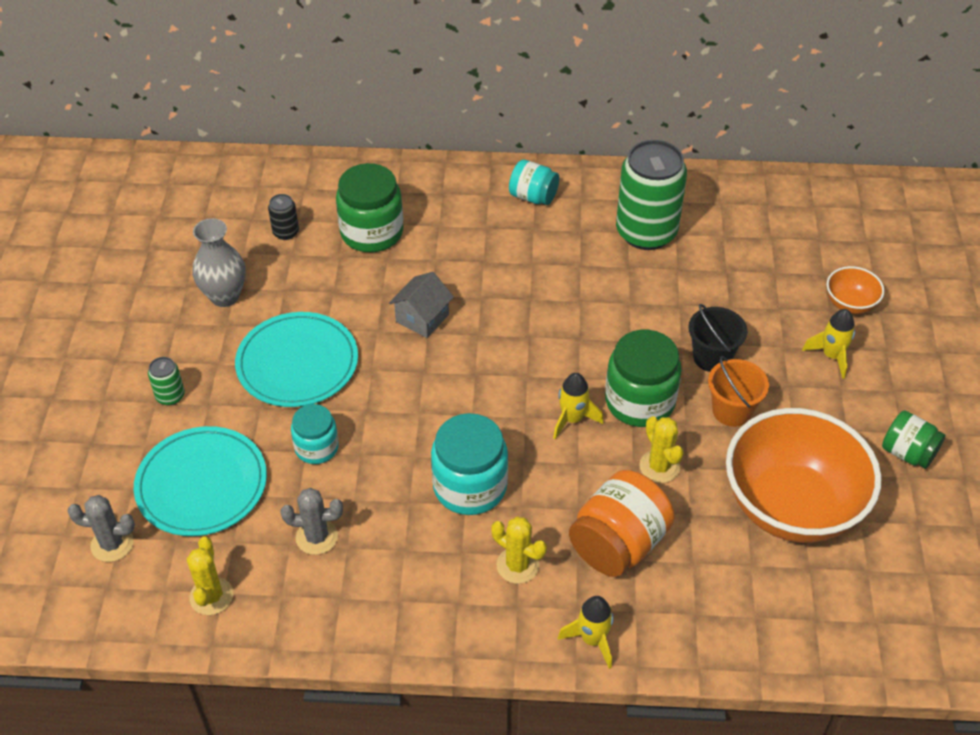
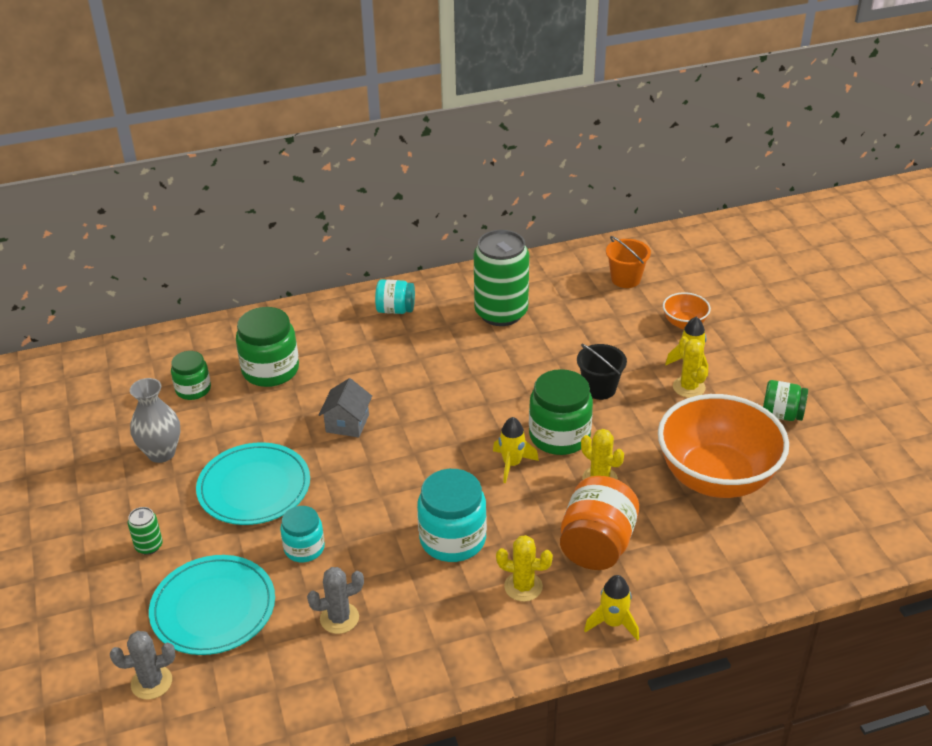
camera: 20 degrees left, 10 degrees down
yellow cactus [187,536,233,615] -> yellow cactus moved to [673,336,708,398]
black can [268,194,299,240] -> green jar [171,351,211,400]
orange bucket [708,356,769,427] -> orange bucket moved to [606,236,651,288]

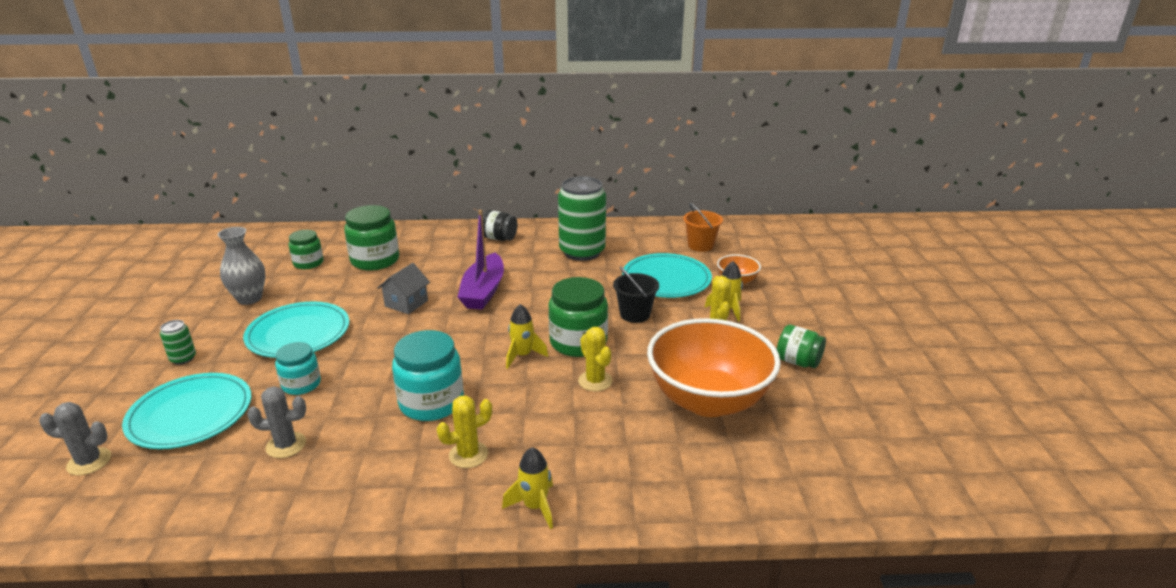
camera: 15 degrees right, 10 degrees down
turquoise jar [375,279,415,314] -> black jar [483,210,517,241]
yellow cactus [496,535,553,602] -> yellow cactus turned 60 degrees counterclockwise [437,395,492,468]
orange jar [560,476,639,570] -> none
none -> purple boat [458,210,504,310]
none -> turquoise plate [622,253,712,298]

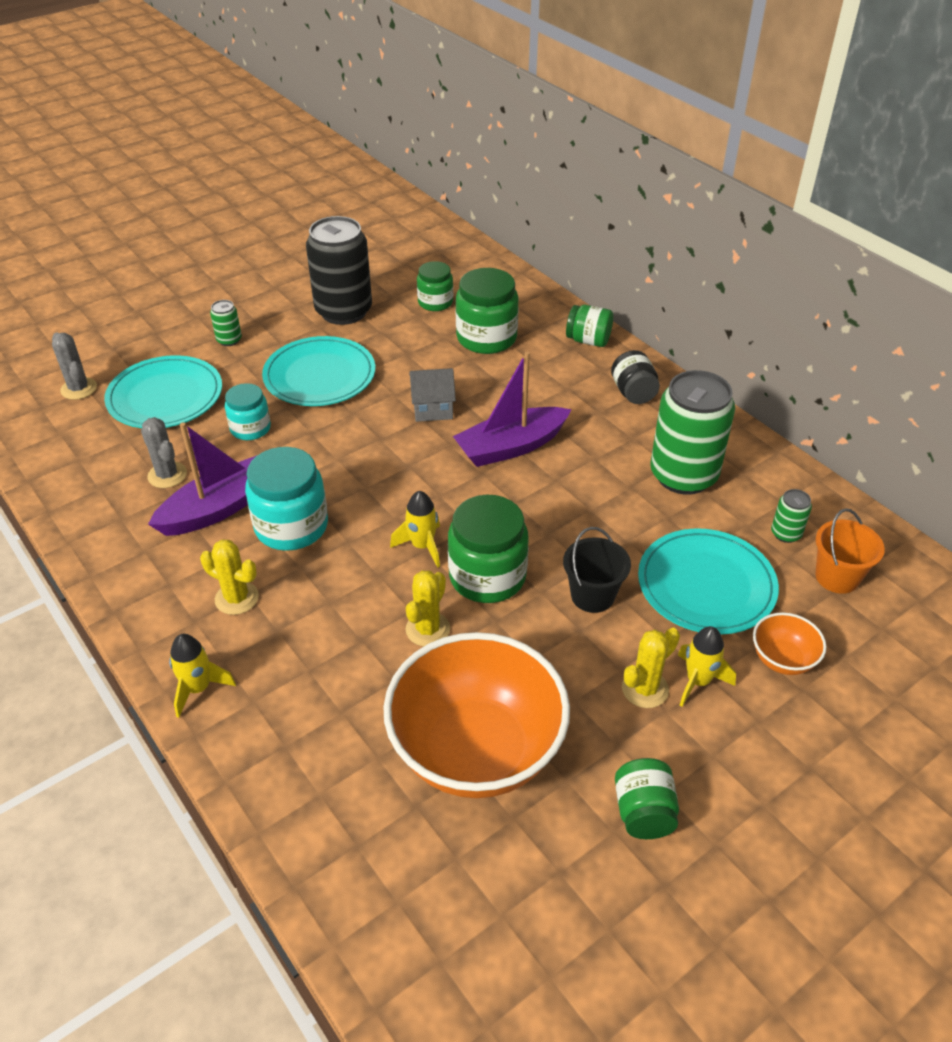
camera: 55 degrees right, 15 degrees up
grey vase [218,227,266,305] -> black can [306,216,372,325]
none -> purple boat [148,422,257,536]
none -> green jar [566,305,613,347]
none -> green can [771,489,812,543]

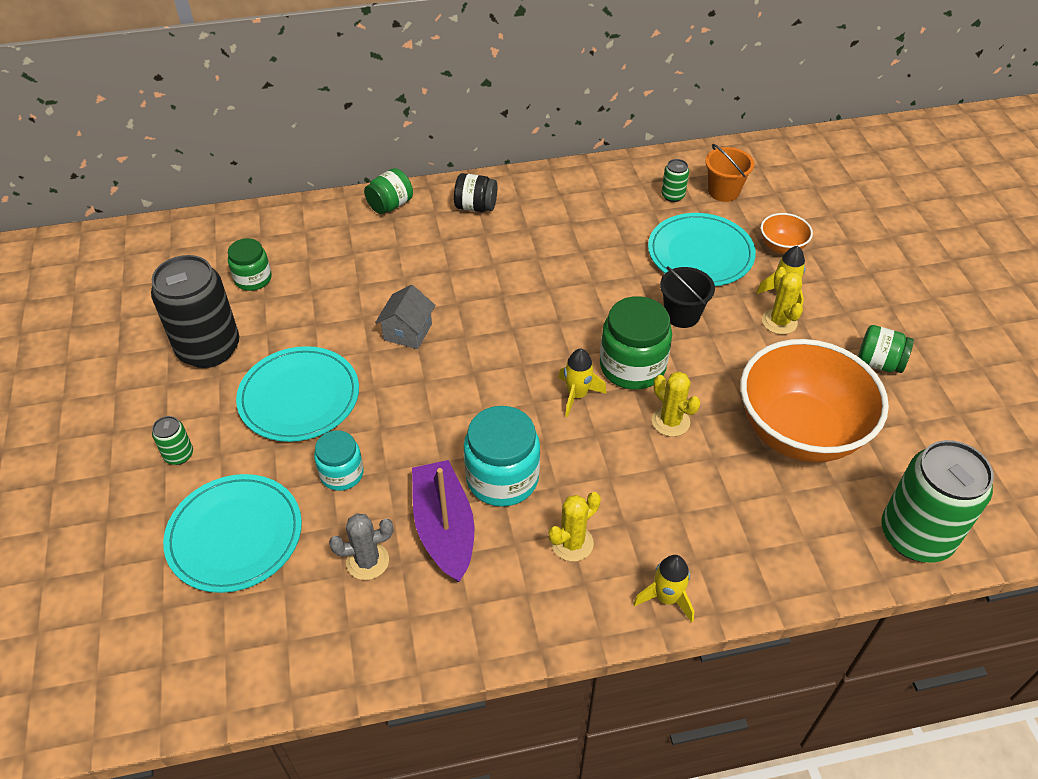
camera: 65 degrees left, 5 degrees up
grey cactus [52,332,97,400] -> none
purple boat [453,352,571,467] -> none
green jar [456,268,519,354] -> none
green can [650,370,735,495] -> green can moved to [881,440,994,563]

